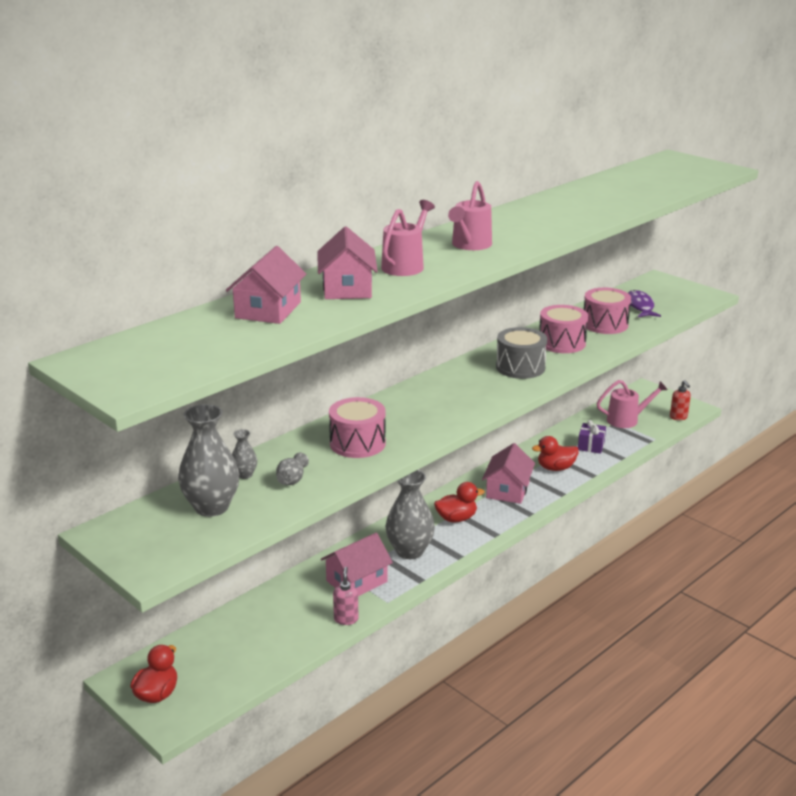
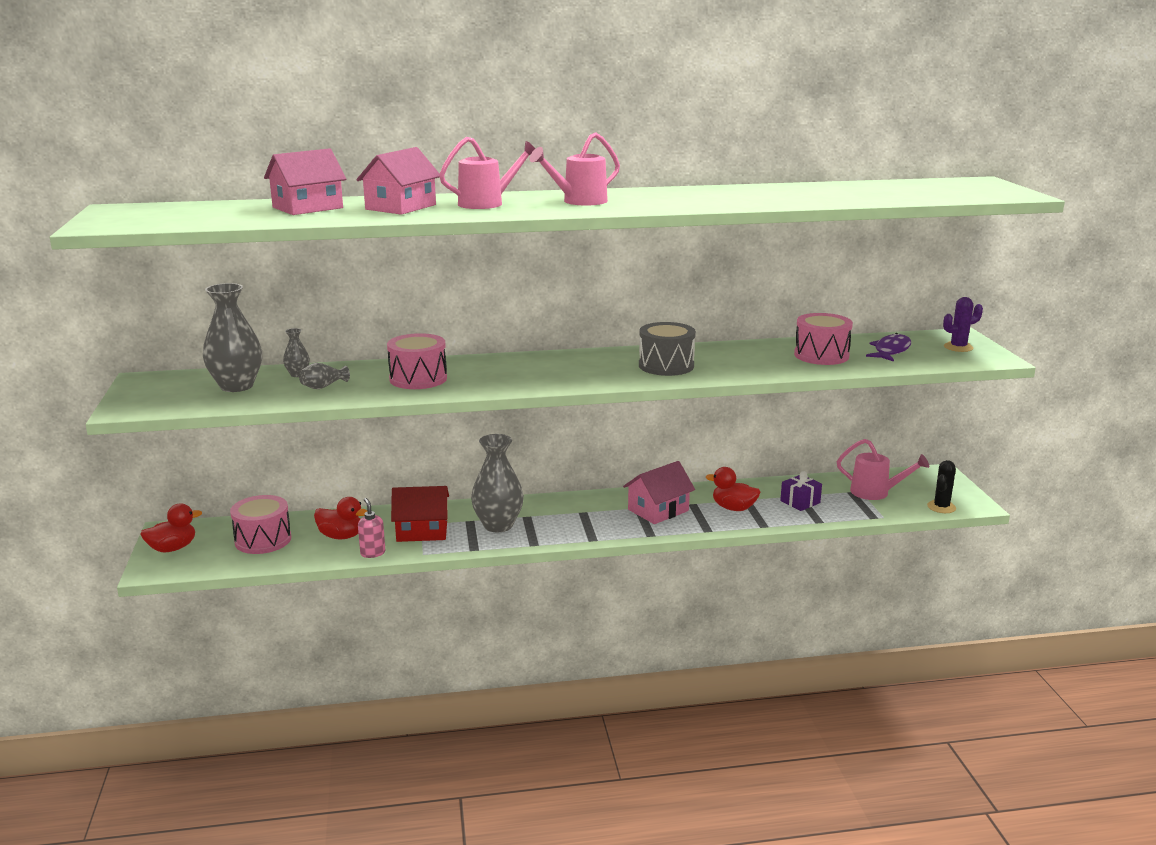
camera: 35 degrees right, 5 degrees down
pink house [321,533,393,596] -> red house [391,486,449,542]
pink soap dispenser [333,567,359,625] -> pink soap dispenser turned 60 degrees counterclockwise [358,498,385,558]
red duck [434,482,485,522] -> red duck moved to [314,497,367,539]
pink drum [539,305,588,353] -> pink drum moved to [230,495,291,554]
red soap dispenser [670,380,691,420] -> black cactus [927,460,956,513]
none -> purple cactus [943,297,983,352]

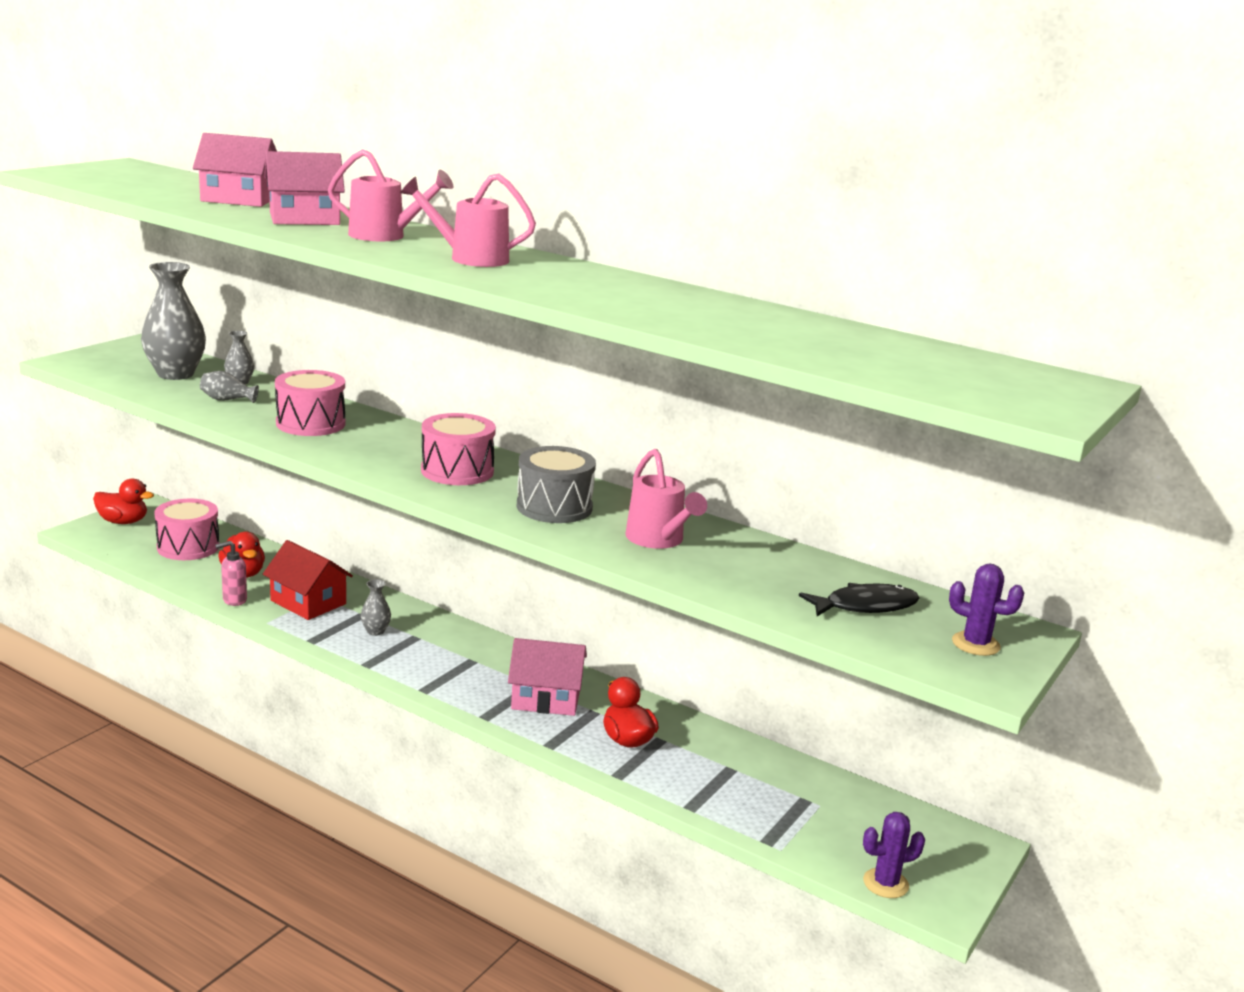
camera: 40 degrees right, 0 degrees up
pink soap dispenser [358,498,385,558] -> pink soap dispenser turned 135 degrees counterclockwise [215,541,247,606]
grey vase [471,434,524,532] -> grey vase [361,579,391,636], size x0.47
purple gift [780,471,822,511] -> none
pink drum [794,313,853,365] -> pink drum moved to [421,413,496,485]
pink watering can [837,439,929,500] -> pink watering can moved to [625,449,707,549]
purple fish [866,333,911,362] -> black fish [799,583,920,616]
black cactus [927,460,956,513] -> purple cactus [863,812,925,898]

